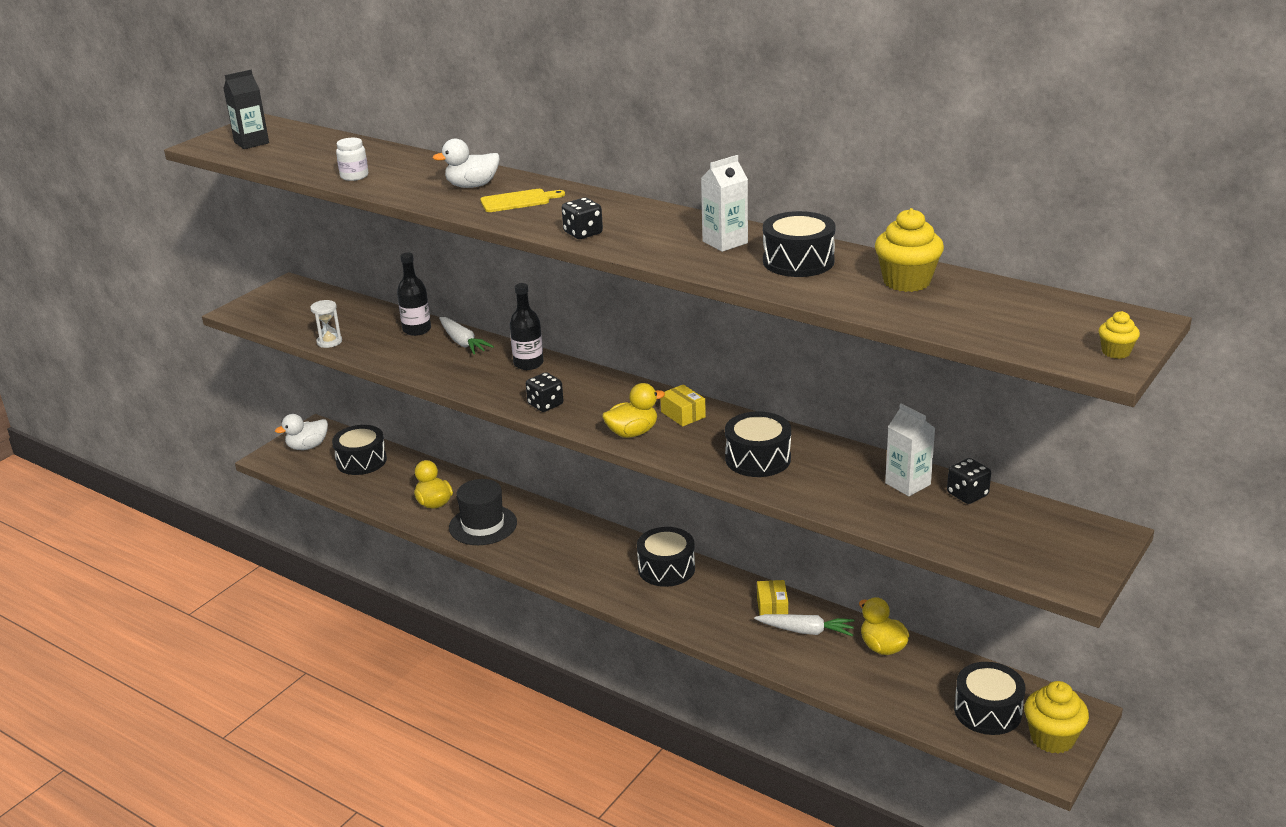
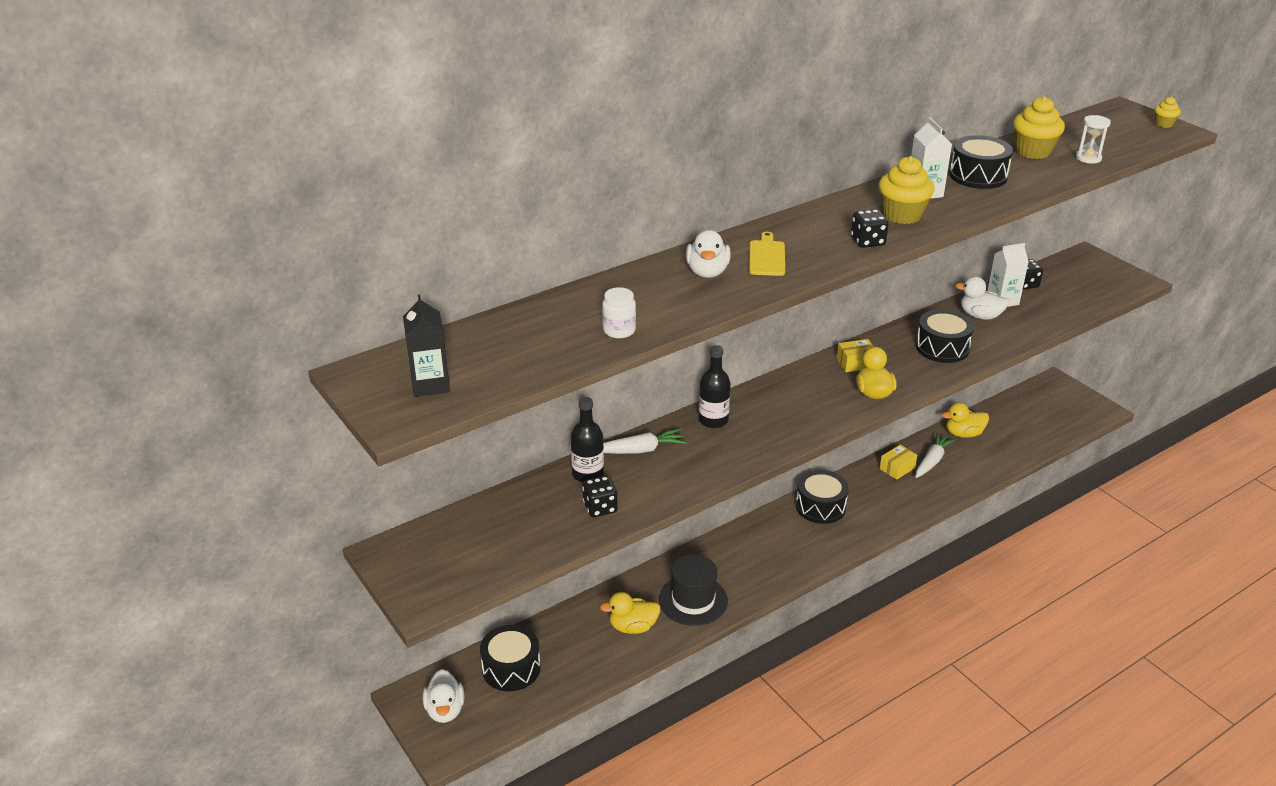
camera: 70 degrees left, 5 degrees up
white hourglass [310,300,342,348] -> white hourglass moved to [1076,115,1111,163]
black dice [526,372,563,412] -> black dice moved to [582,476,618,517]
yellow box [757,580,788,615] -> yellow box turned 60 degrees counterclockwise [880,445,917,480]
black drum [954,662,1025,735] -> none
yellow cupcake [1024,681,1089,754] -> yellow cupcake moved to [878,156,935,224]
none -> white duck [955,276,1010,320]

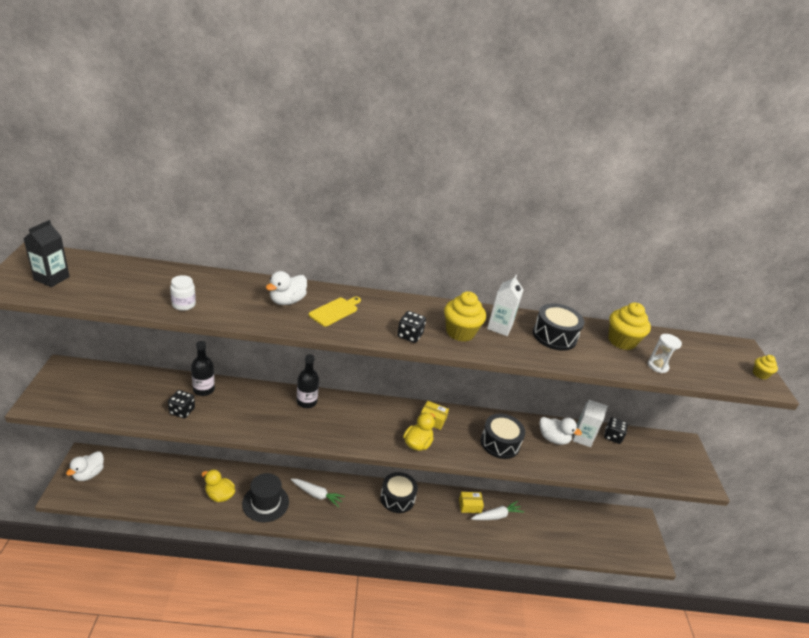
camera: 30 degrees right, 0 degrees up
black drum [480,625,541,691] -> none
white carrot [603,428,687,454] -> white carrot moved to [291,479,345,507]
yellow duck [942,402,989,438] -> none
white duck [955,276,1010,320] -> white duck turned 150 degrees clockwise [540,417,582,445]

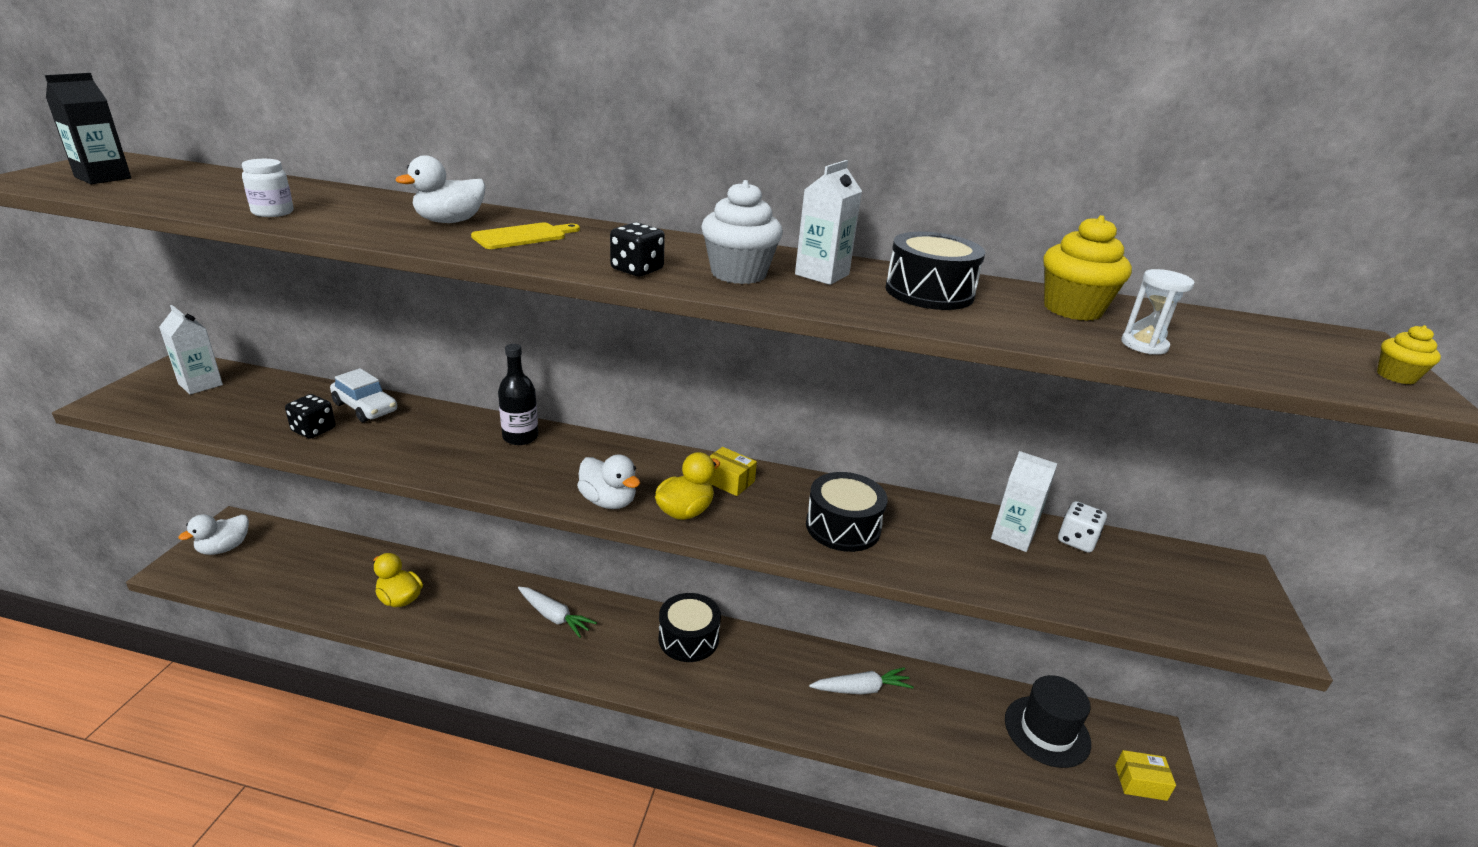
camera: 15 degrees right, 5 degrees down
black bottle [191,341,215,396] -> white car [330,368,397,422]
black hat [242,473,289,522] -> black hat moved to [1005,675,1091,768]
yellow cupcake [444,291,486,341] -> white cupcake [701,180,783,284]
yellow box [459,492,484,513] -> yellow box moved to [1115,750,1176,801]
white duck [540,417,582,445] -> white duck moved to [577,455,640,509]
black dice [604,417,628,444] -> white dice [1058,501,1107,553]
none -> white carton [159,305,223,395]

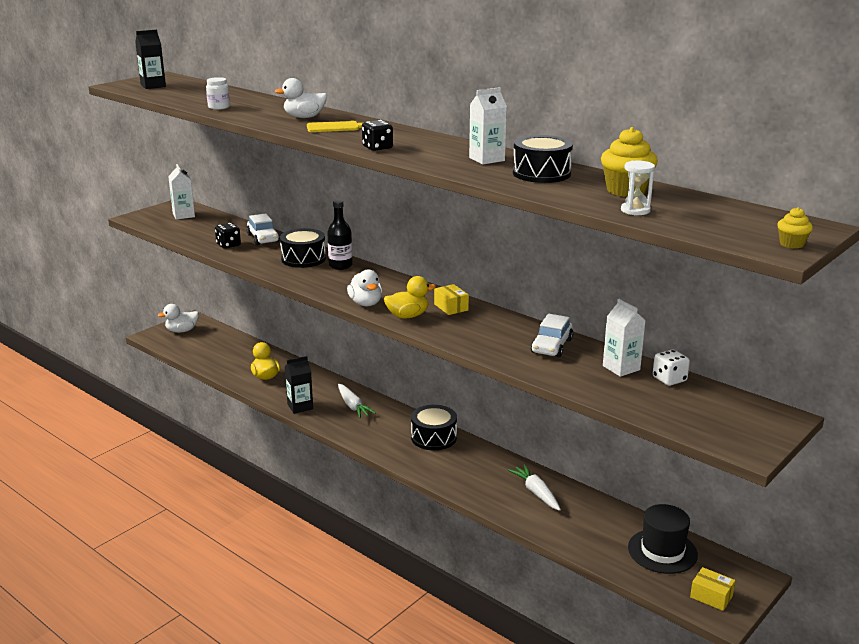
camera: 30 degrees right, 5 degrees down
white cupcake [701,180,783,284] -> none
black drum [806,472,888,552] -> black drum moved to [280,228,326,268]
white carrot [809,667,914,694] -> white carrot turned 135 degrees counterclockwise [508,464,561,511]
none -> black carton [285,356,313,414]
none -> white car [531,314,573,357]

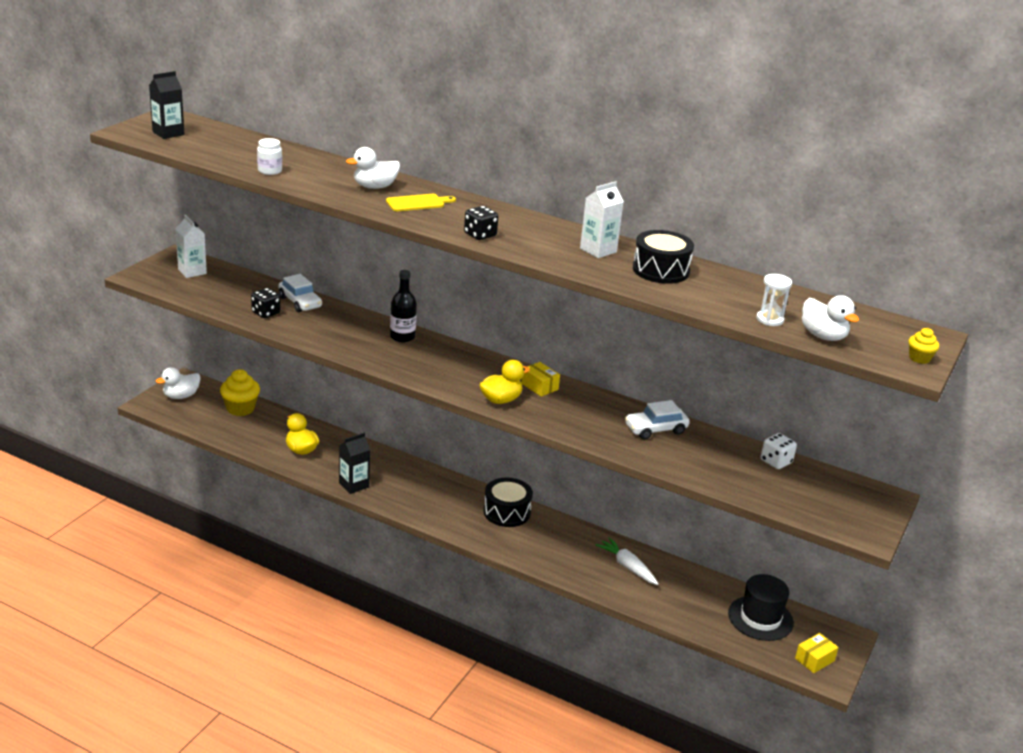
camera: 15 degrees left, 5 degrees up
black drum [280,228,326,268] -> none
white carrot [338,384,376,418] -> none
white duck [347,269,382,306] -> white duck moved to [802,295,859,341]
white car [531,314,573,357] -> white car turned 60 degrees clockwise [625,400,690,439]
yellow cupcake [601,127,658,197] -> yellow cupcake moved to [220,369,260,416]
white carton [603,299,646,377] -> none
yellow box [690,567,735,611] -> yellow box turned 60 degrees counterclockwise [795,633,839,673]

